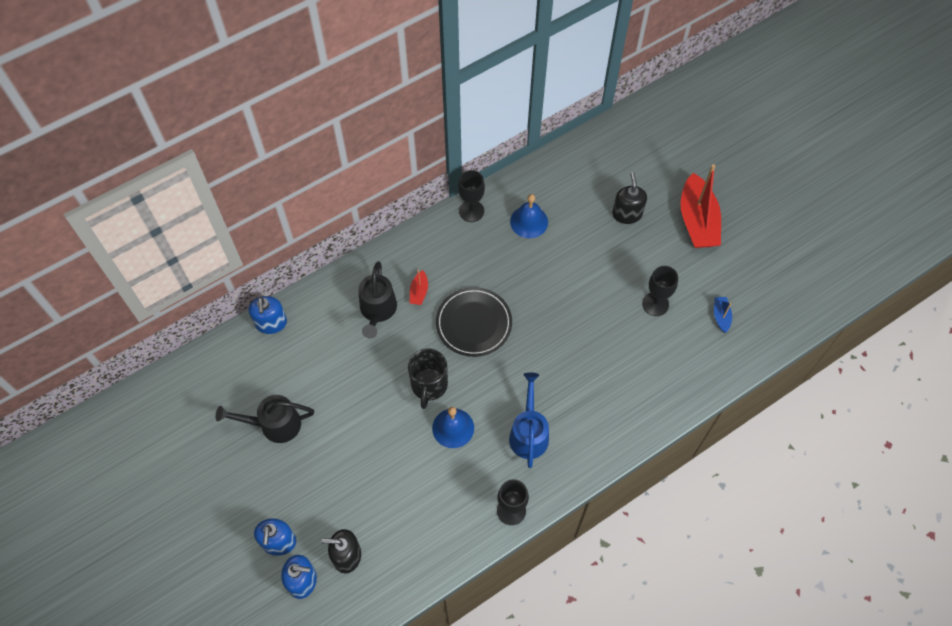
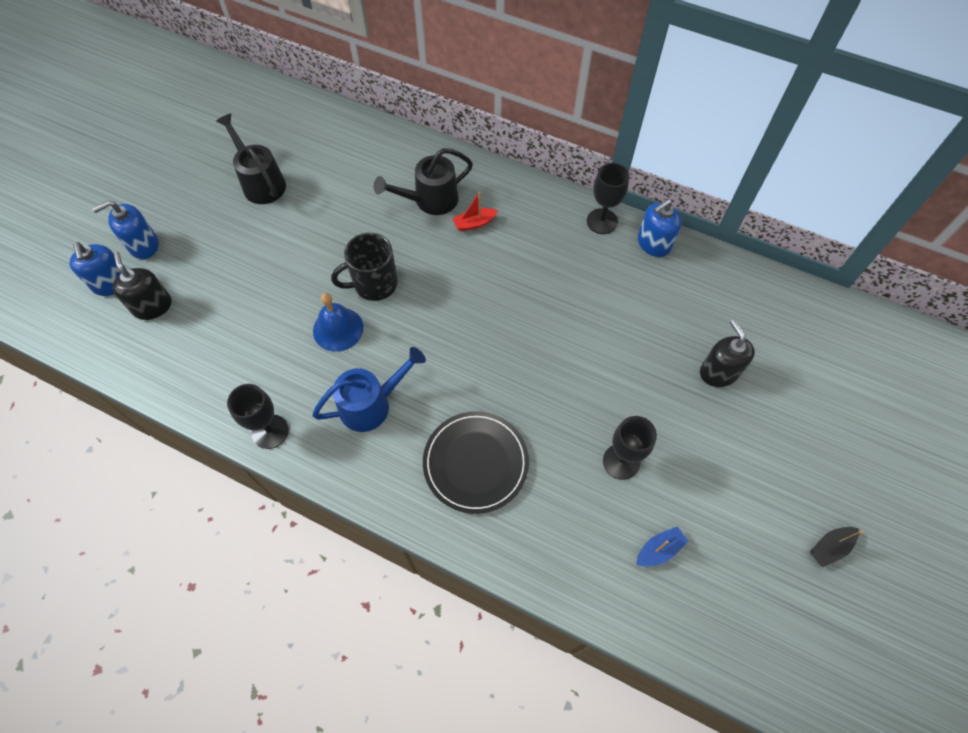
camera: 60 degrees right, 0 degrees up
blue soap dispenser [248,296,287,334] -> blue soap dispenser moved to [638,199,681,257]
black plate [436,287,512,357] -> black plate moved to [423,411,529,514]
blue bell [510,194,548,238] -> none
black soap dispenser [612,172,647,224] -> black soap dispenser turned 75 degrees counterclockwise [700,320,755,387]
red boat [681,164,721,248] -> none
none -> black boat [810,527,864,567]

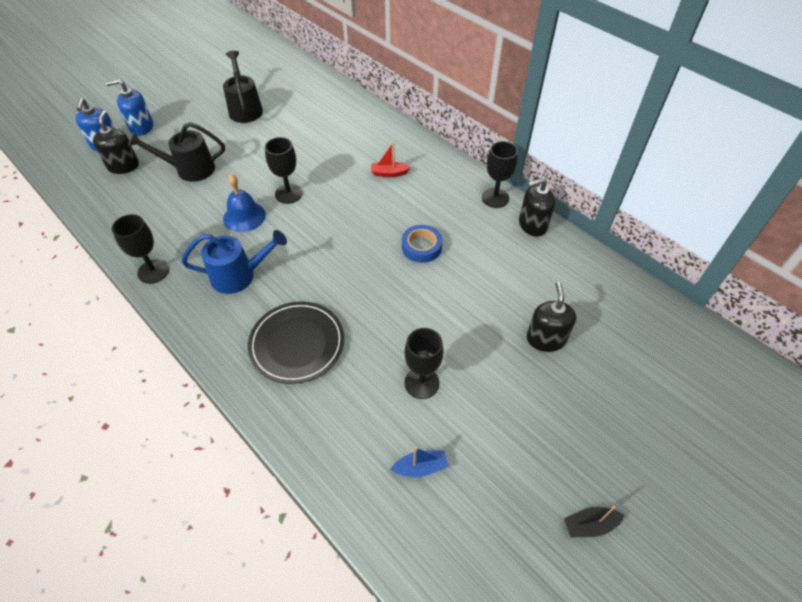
camera: 20 degrees right, 10 degrees down
black mug [331,233,398,301] -> black goblet [265,137,303,204]
black watering can [374,148,473,215] -> black watering can moved to [128,122,225,182]
blue soap dispenser [638,199,681,257] -> black soap dispenser [519,178,555,237]
none -> blue tape [402,225,443,263]

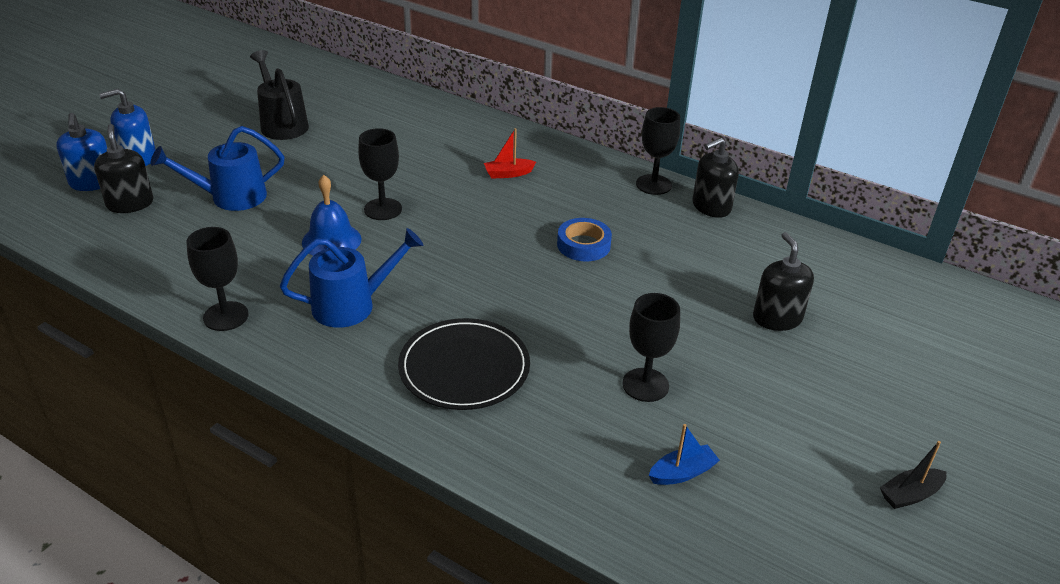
camera: 15 degrees left, 15 degrees down
black watering can [128,122,225,182] -> blue watering can [150,126,285,211]

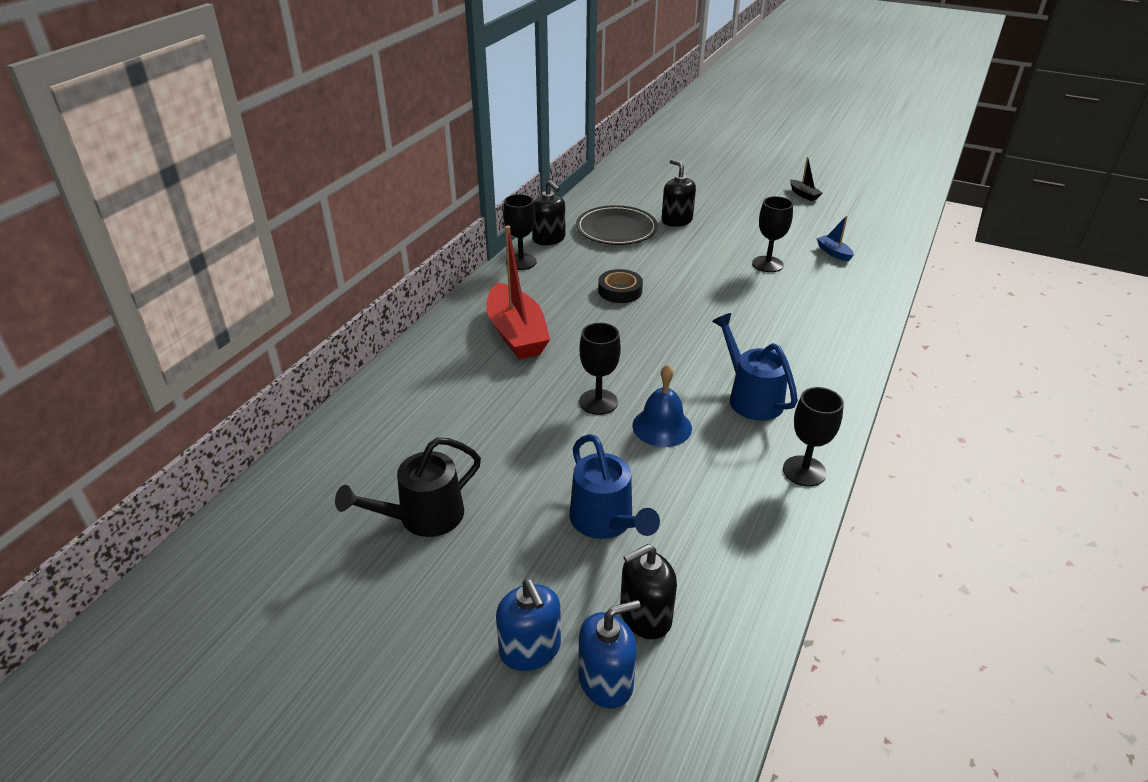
camera: 95 degrees left, 0 degrees up
black plate [398,318,530,410] -> black plate moved to [576,205,658,245]
red boat [484,128,536,179] -> red boat [487,225,550,359], size x2.27
blue tape [557,218,612,261] -> black tape [598,269,643,303]
black soap dispenser [753,232,814,331] -> black soap dispenser turned 75 degrees clockwise [662,159,696,227]

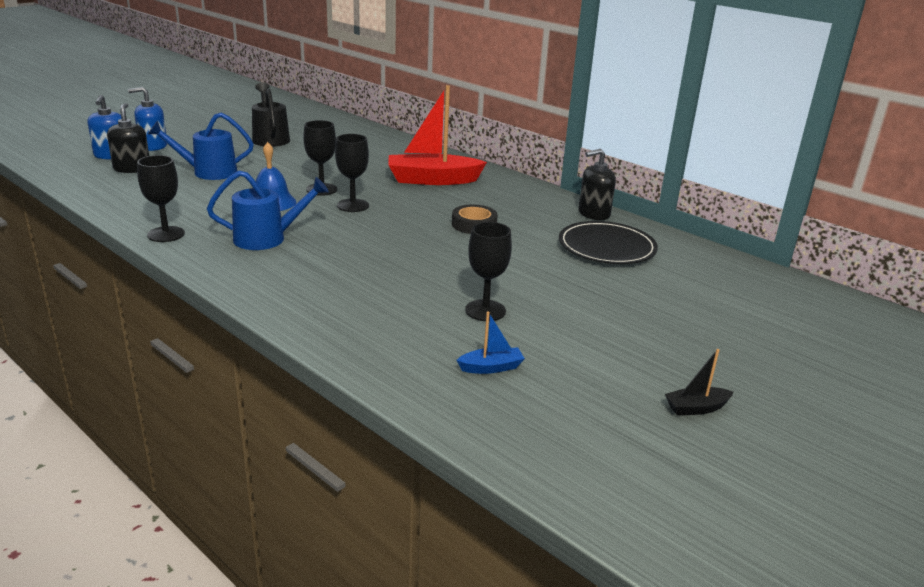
camera: 105 degrees right, 10 degrees down
black goblet [503,194,537,270] -> black goblet moved to [335,134,369,212]
black soap dispenser [662,159,696,227] -> none

